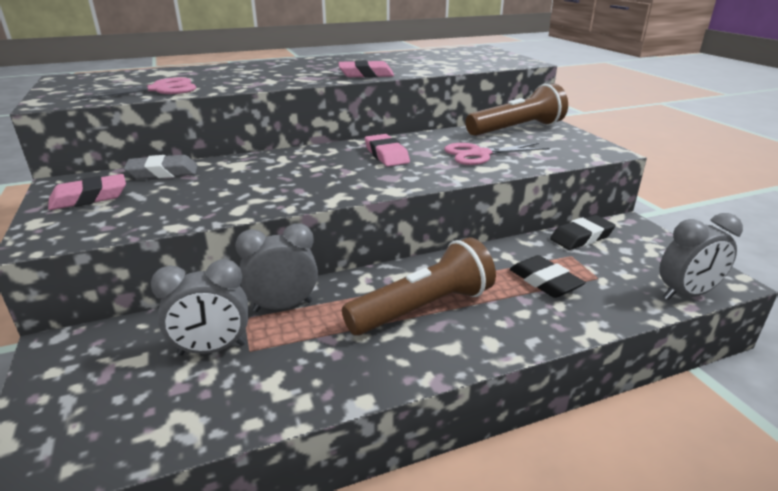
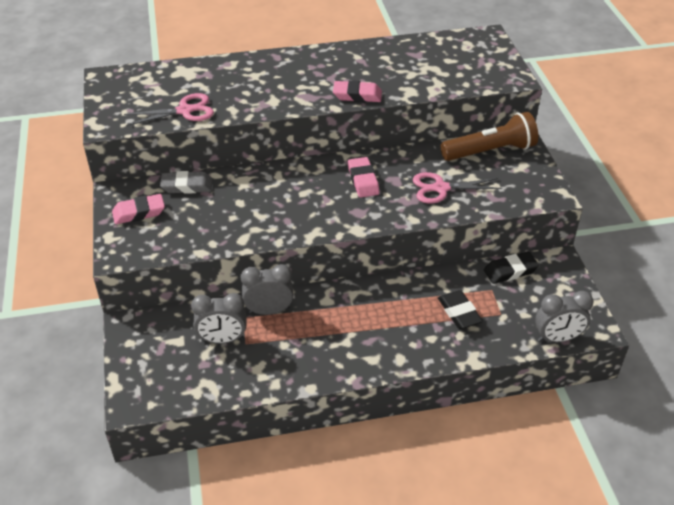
camera: 10 degrees right, 15 degrees up
brown flashlight [342,237,496,336] -> none

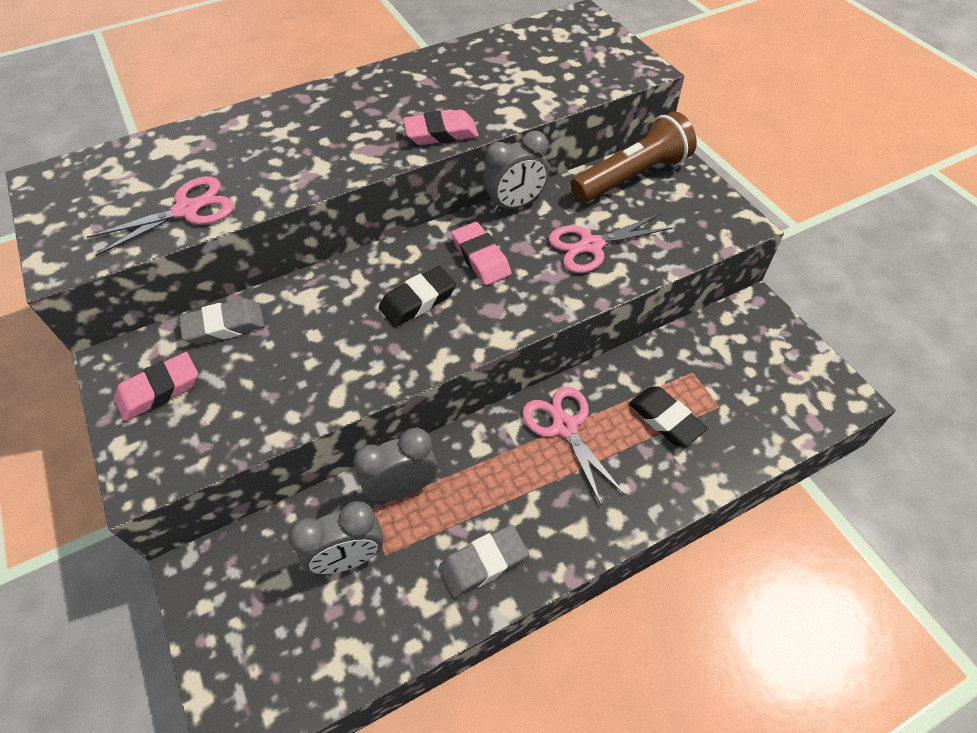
camera: 15 degrees left, 10 degrees up
black eraser [484,252,539,284] -> black eraser moved to [379,266,456,327]
grey clock [535,291,593,342] -> grey clock moved to [483,131,549,213]
none -> grey eraser [439,525,529,598]
none -> pink scissors [522,387,625,506]

